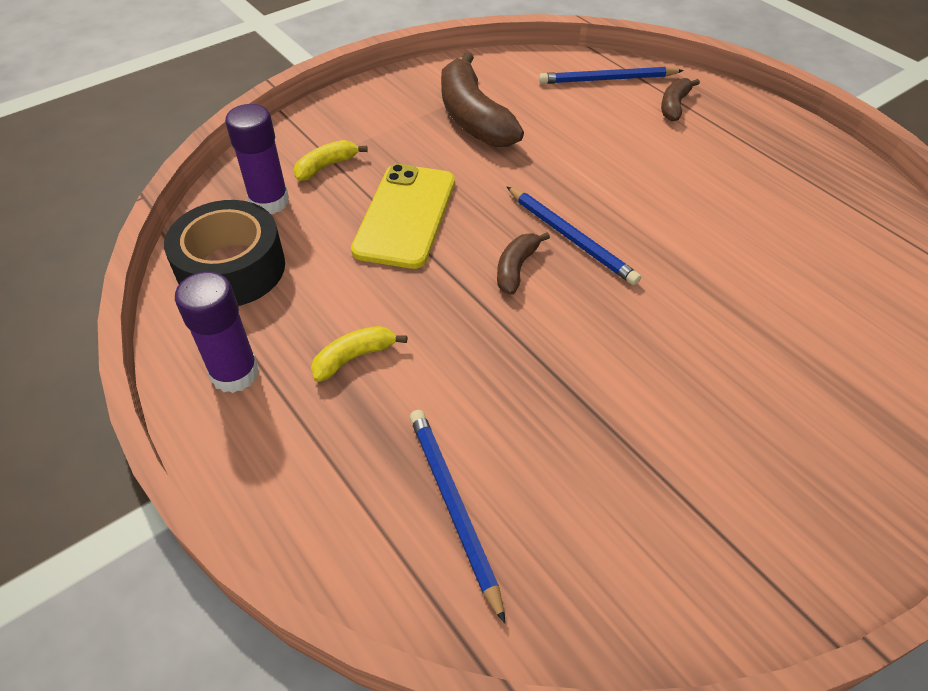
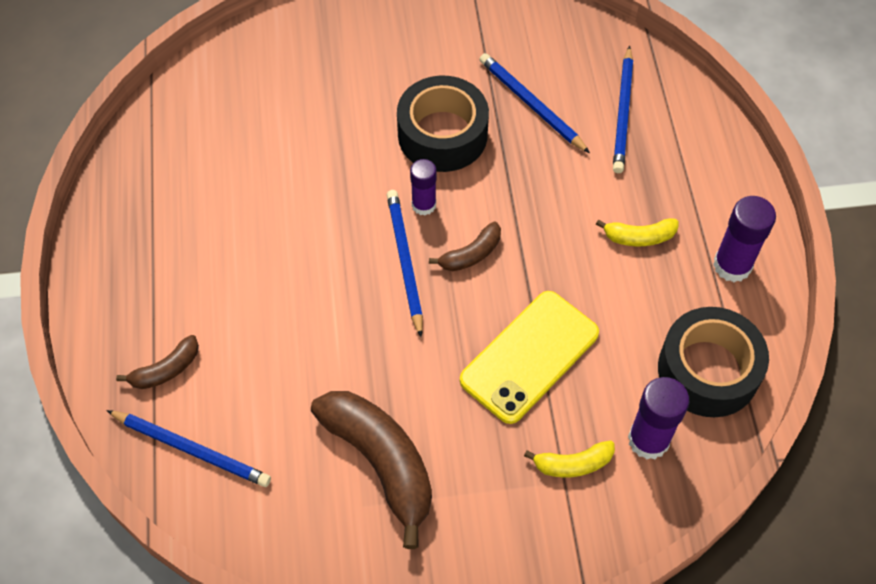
camera: 150 degrees left, 10 degrees up
brown banana [441,52,524,147] -> brown banana turned 45 degrees counterclockwise [311,391,432,549]
none -> black tape [397,76,489,172]
none -> purple glue stick [410,159,437,215]
none -> blue pencil [479,53,590,153]

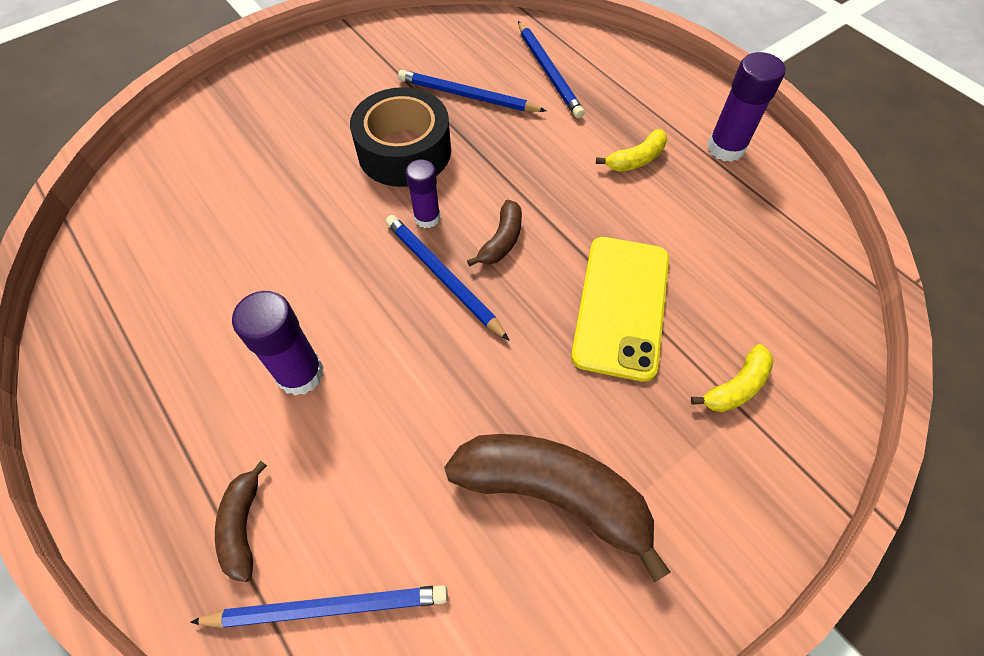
camera: 30 degrees left, 0 degrees up
brown banana [116,335,199,389] -> brown banana turned 150 degrees clockwise [215,461,267,582]
purple glue stick [628,377,689,460] -> purple glue stick moved to [232,291,324,396]
black tape [658,307,769,417] -> none

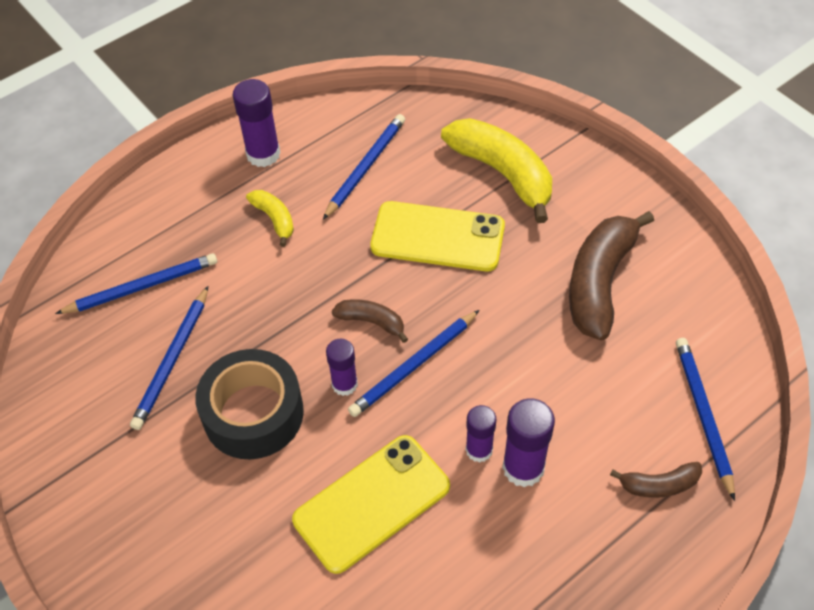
camera: 90 degrees left, 5 degrees down
yellow banana [691,344,774,412] -> yellow banana [441,118,552,223], size x2.01
none -> yellow phone [292,435,450,574]
none -> blue pencil [323,114,405,220]
none -> purple glue stick [466,405,496,463]

